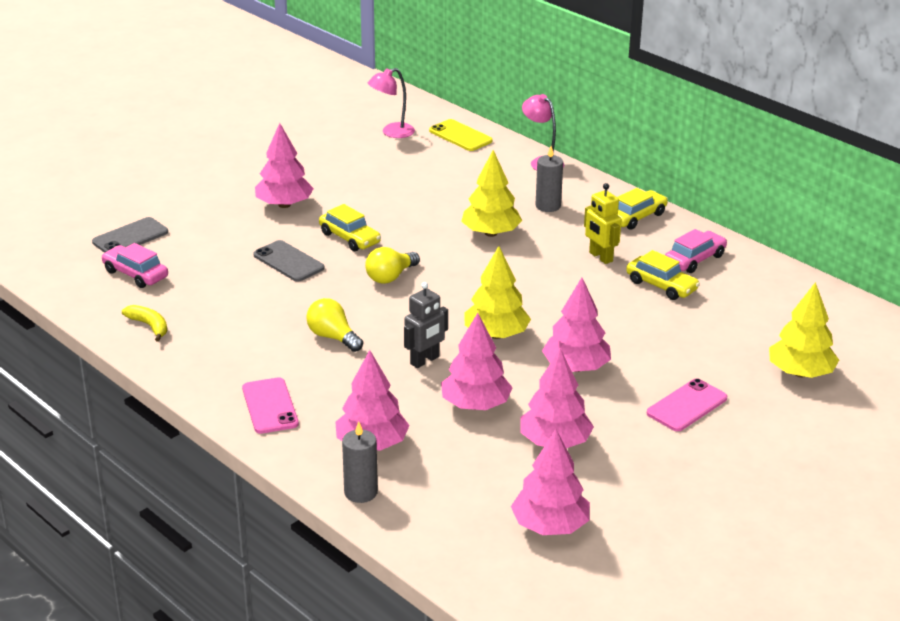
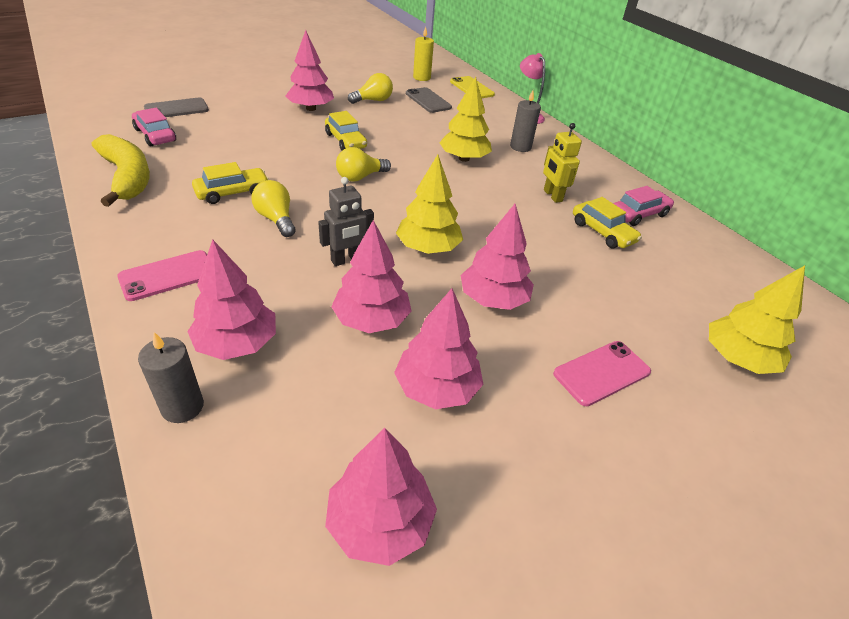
camera: 10 degrees right, 10 degrees up
yellow banana [122,305,167,341] -> yellow banana [92,134,150,207], size x1.99
pink phone [242,377,299,434] -> pink phone turned 60 degrees clockwise [117,250,207,301]
grey phone [253,240,325,282] -> grey phone moved to [406,87,452,113]
pink lamp [368,68,415,138] -> yellow candle [413,27,434,81]
yellow car [617,188,668,230] -> yellow car moved to [192,162,269,204]
none -> yellow light bulb [348,73,393,104]

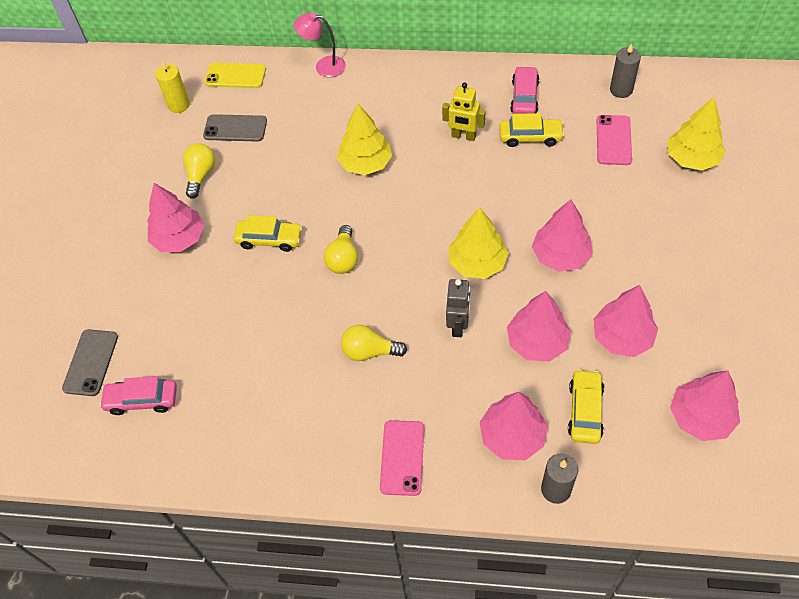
camera: 45 degrees left, 15 degrees up
yellow banana [92,134,150,207] -> none
yellow car [192,162,269,204] -> yellow car moved to [568,369,604,444]
grey candle [510,90,541,152] -> grey candle moved to [610,43,641,98]
pink phone [553,341,651,406] -> pink phone moved to [597,115,632,165]

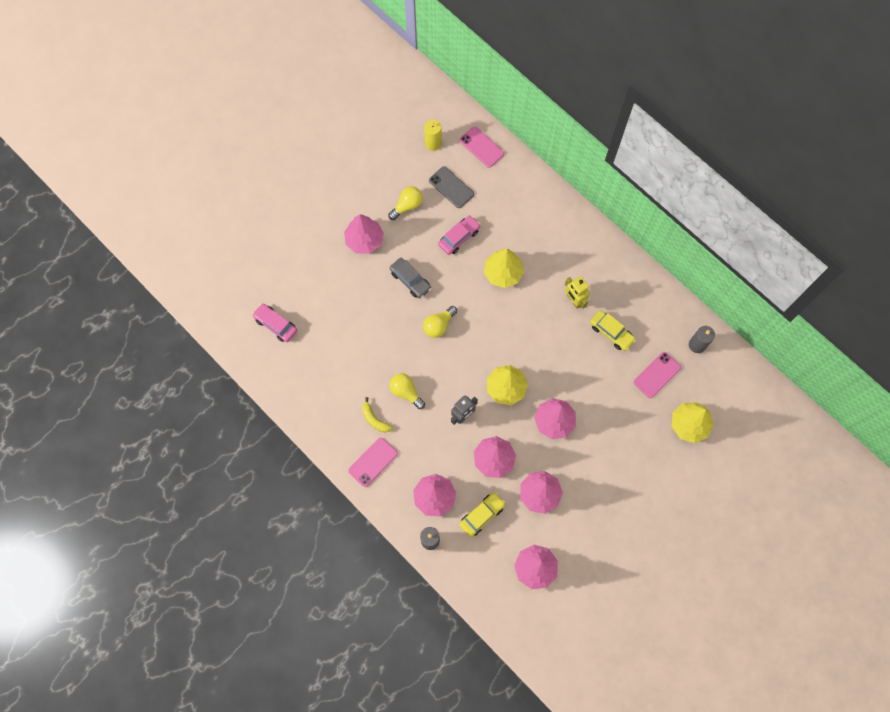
camera: 35 degrees right, 15 degrees up
grey phone [62,329,118,396] -> none
yellow phone [205,63,266,88] -> pink phone [459,126,504,168]
yellow car [234,215,302,252] -> grey car [390,258,431,299]
pink lamp [294,13,346,77] -> none
pink car [510,66,539,114] -> pink car moved to [438,215,481,255]
none -> yellow banana [362,397,393,432]

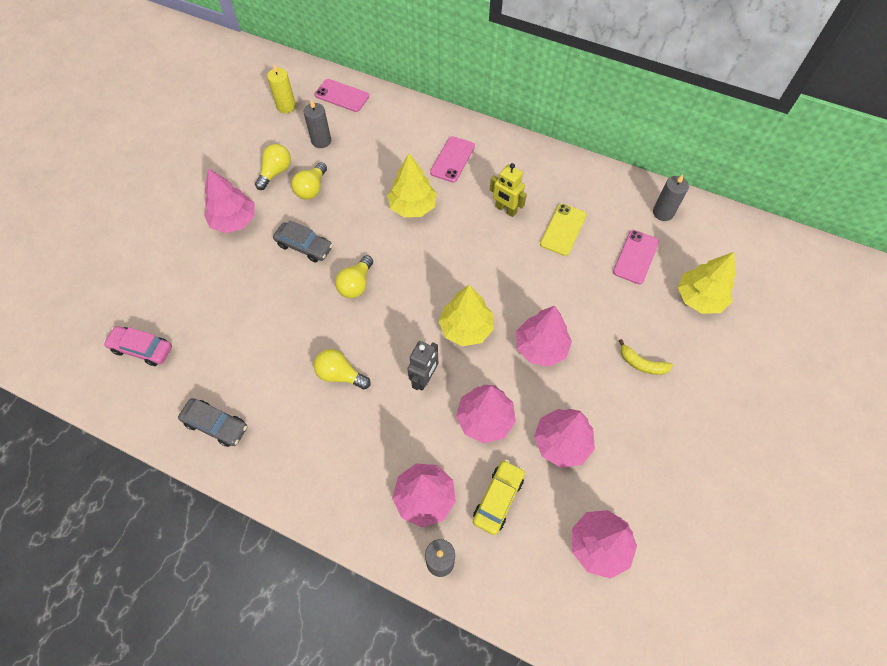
camera: 20 degrees left, 10 degrees down
pink phone [348,438,398,487] -> pink phone moved to [430,136,475,183]
yellow banana [362,397,393,432] -> yellow banana moved to [619,339,673,375]
grey phone [429,166,474,208] -> grey candle [304,99,331,148]
pink car [438,215,481,255] -> none
yellow car [590,311,636,351] -> yellow phone [540,204,587,256]
none -> grey car [178,398,247,447]
none -> yellow light bulb [291,162,327,199]

